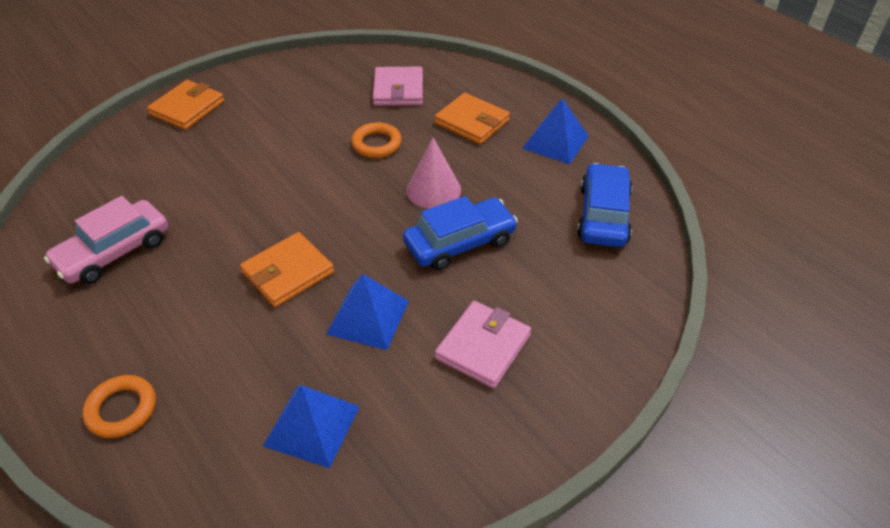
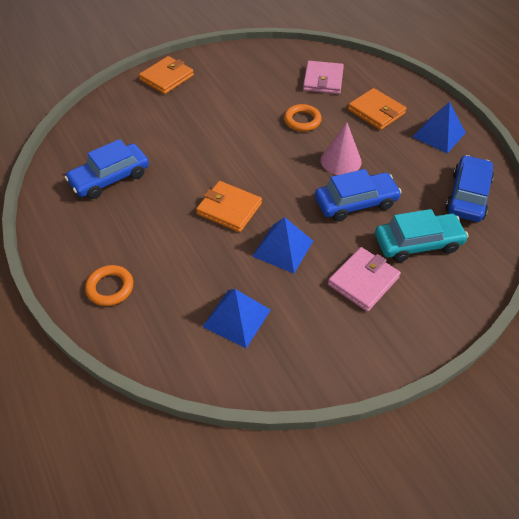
camera: 10 degrees right, 5 degrees up
pink car [44,196,168,284] -> blue car [65,139,149,199]
orange wallet [240,232,334,307] -> orange wallet turned 60 degrees clockwise [196,181,262,232]
none -> turquoise car [375,209,469,262]

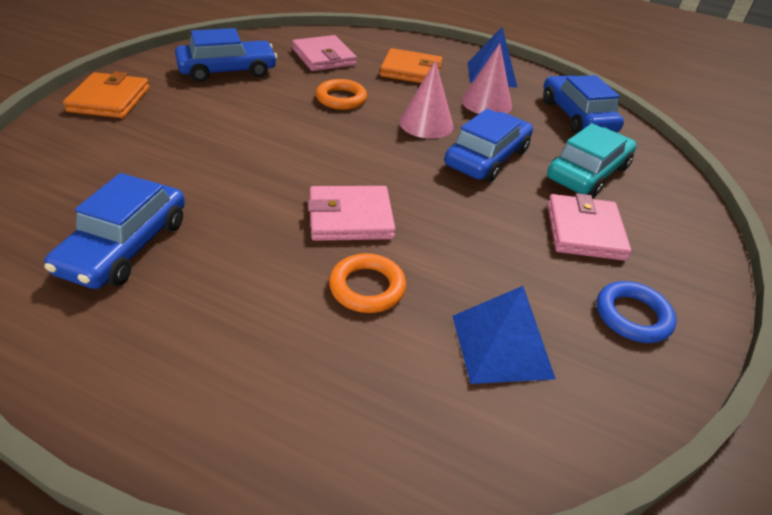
camera: 40 degrees left, 10 degrees down
orange ring [85,265,133,306] -> orange ring moved to [329,253,406,313]
orange wallet [196,181,262,232] -> pink wallet [308,186,396,241]
blue pyramid [252,217,313,274] -> none
none -> blue car [175,28,277,82]
none -> pink cone [461,43,512,114]
none -> blue ring [597,281,677,343]

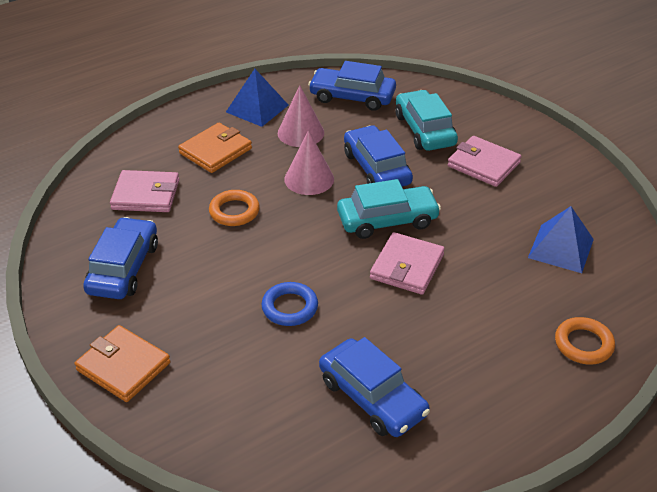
camera: 55 degrees left, 0 degrees up
orange ring [329,253,406,313] -> orange ring moved to [555,317,615,364]
blue ring [597,281,677,343] -> blue ring moved to [262,282,318,326]
none -> turquoise car [337,179,441,239]

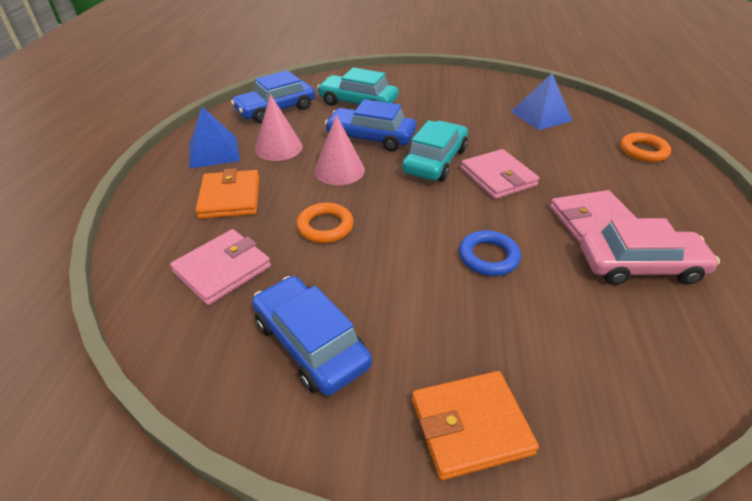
camera: 50 degrees left, 0 degrees up
blue car [319,337,430,437] -> pink car [580,218,720,285]
pink wallet [448,136,522,187] -> pink wallet moved to [550,190,637,243]

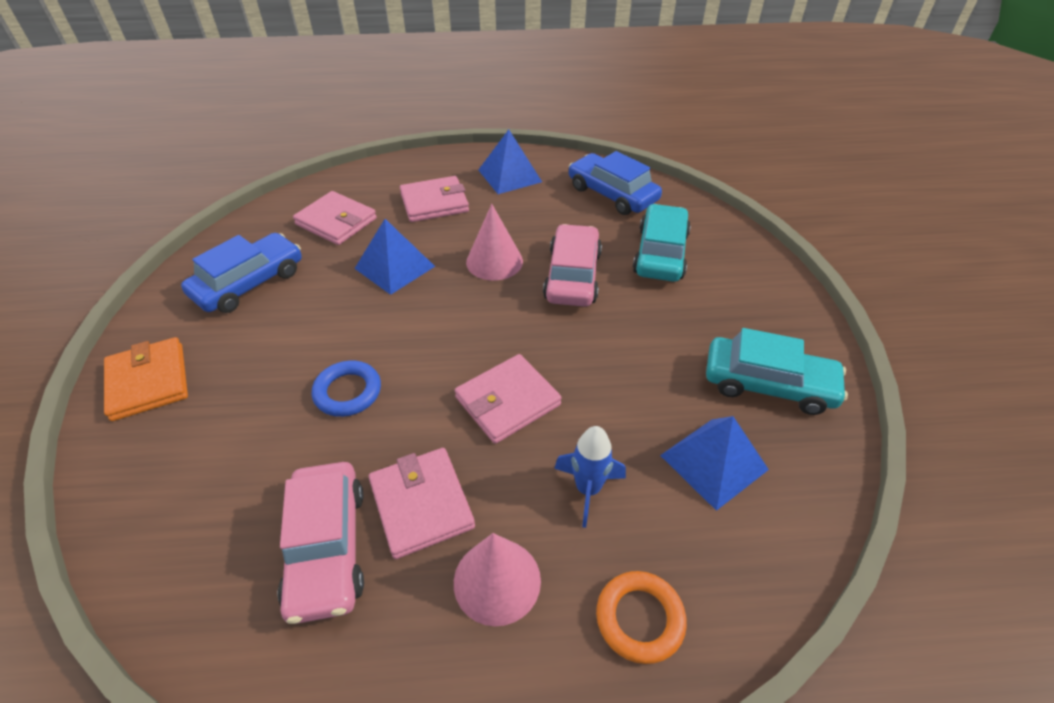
camera: 80 degrees right, 5 degrees up
orange wallet [195,168,259,219] -> pink wallet [400,176,469,222]
pink cone [255,94,302,161] -> pink cone moved to [454,533,541,626]
orange ring [296,203,354,243] -> blue pyramid [354,219,435,295]
blue car [325,99,416,151] -> pink car [543,224,602,307]
turquoise car [402,120,468,181] -> turquoise car moved to [706,328,848,415]
none -> blue rocket [554,426,626,528]

